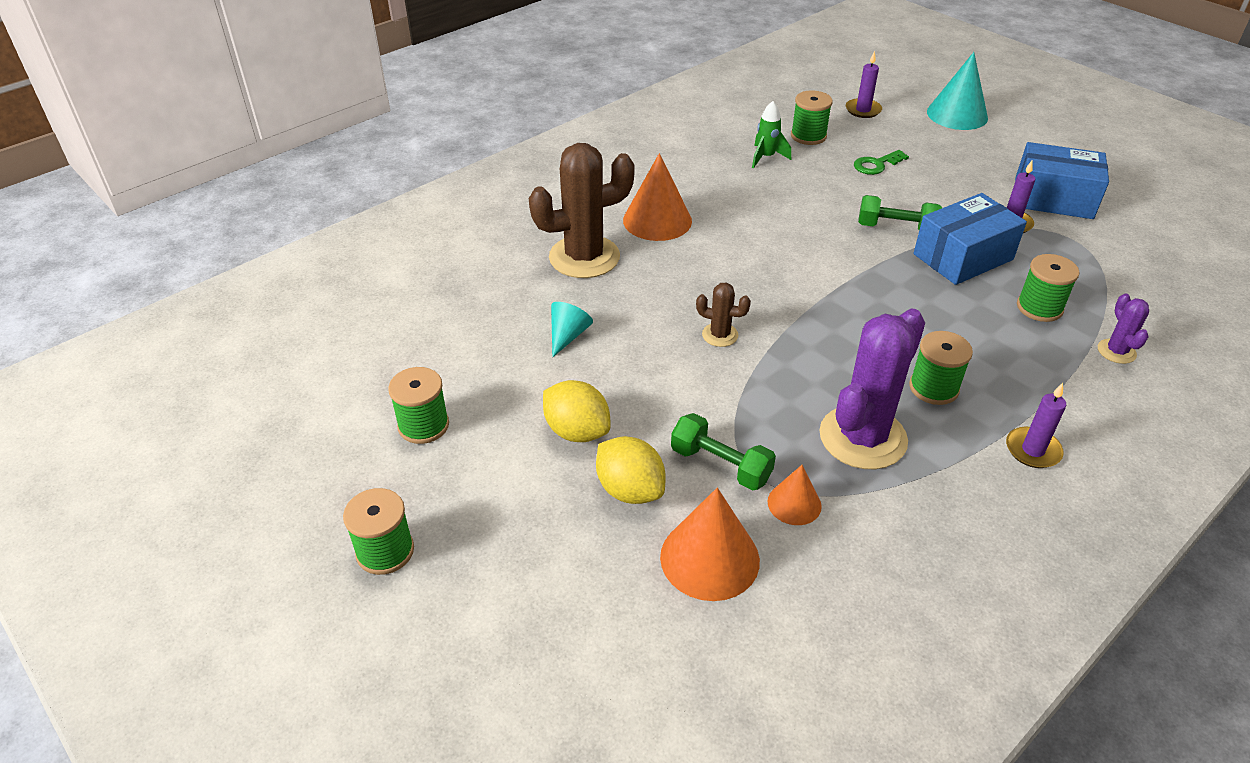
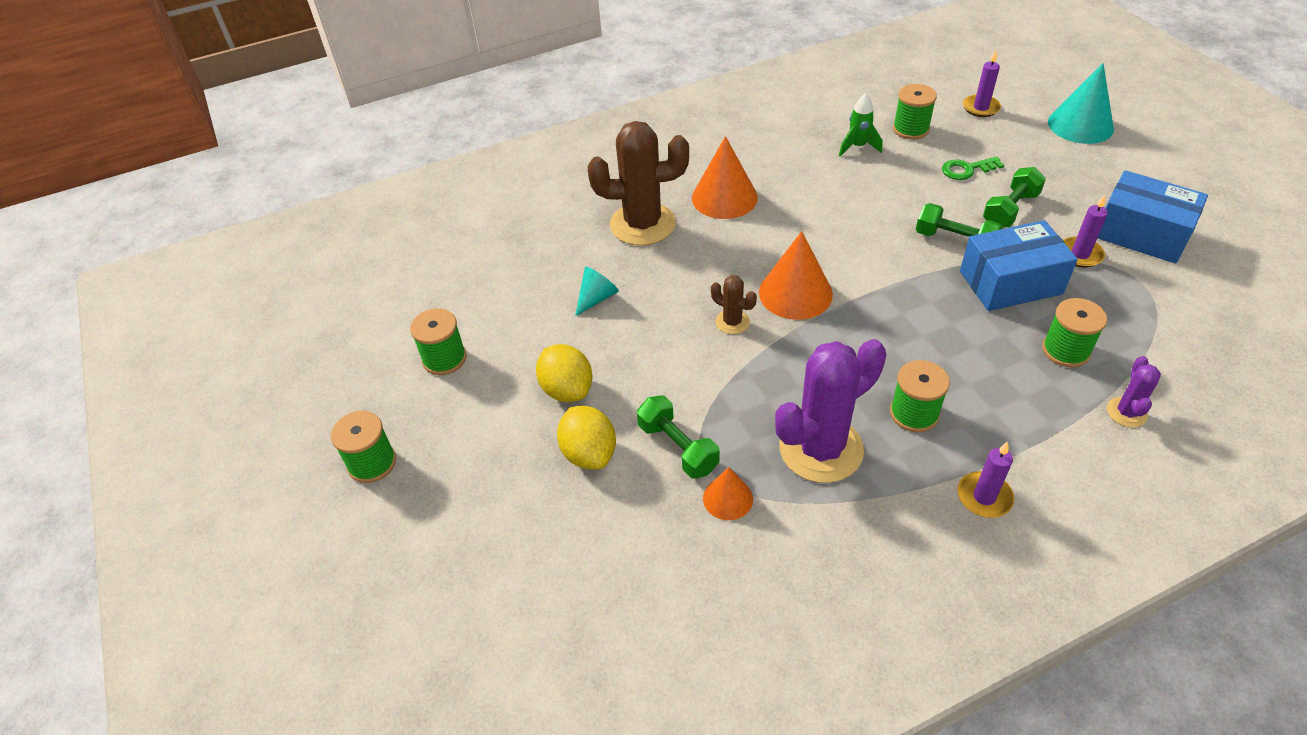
camera: 20 degrees right, 5 degrees up
orange cone [660,488,760,601] -> orange cone moved to [759,231,833,320]
none -> green dumbbell [983,167,1046,227]

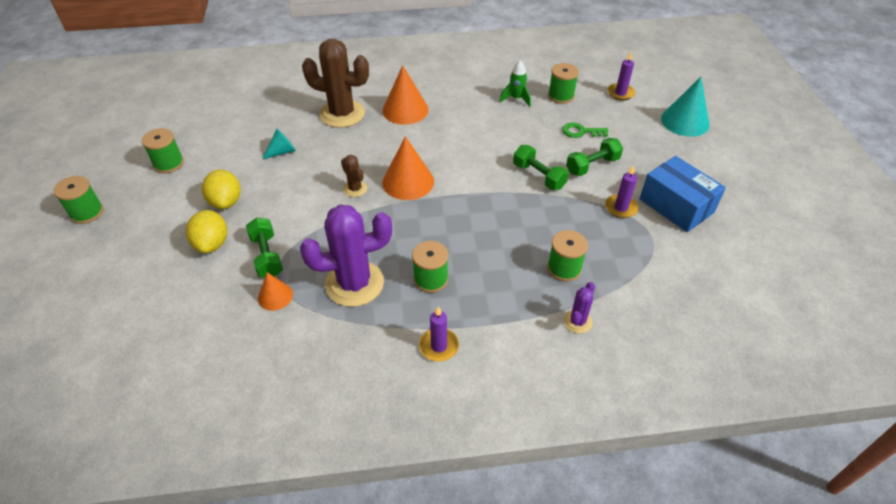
camera: 15 degrees right, 0 degrees up
blue box [960,220,1078,311] -> none

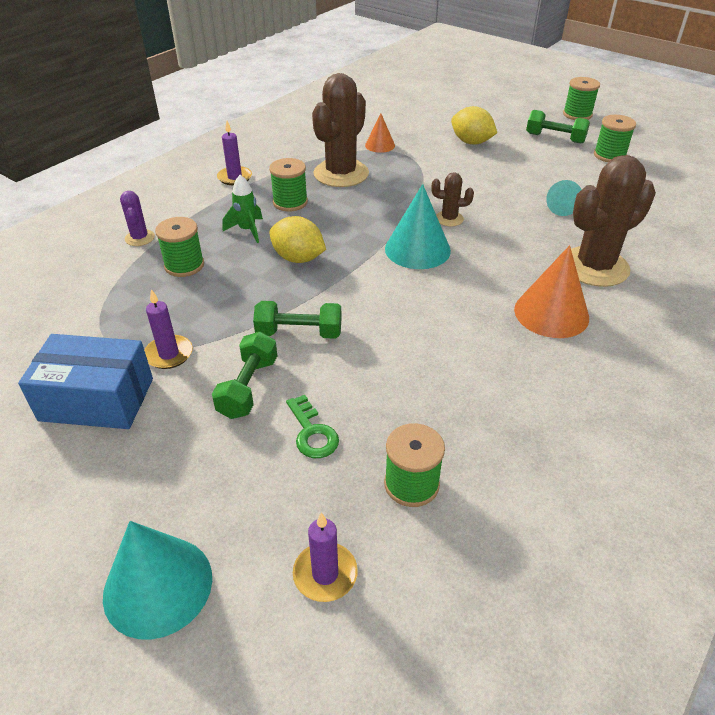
camera: 135 degrees right, 5 degrees down
yellow lemon [202,170,241,209] -> yellow lemon moved to [269,216,326,263]
green dumbbell [246,217,283,278] -> green dumbbell moved to [526,110,590,144]
purple cactus [300,205,392,307] -> brown cactus [312,73,369,187]
orange cone [382,136,434,200] -> turquoise cone [385,184,451,269]
green rocket [499,60,531,107] -> green rocket moved to [223,175,263,243]
green key [562,123,608,138] -> green key turned 105 degrees clockwise [286,395,339,458]

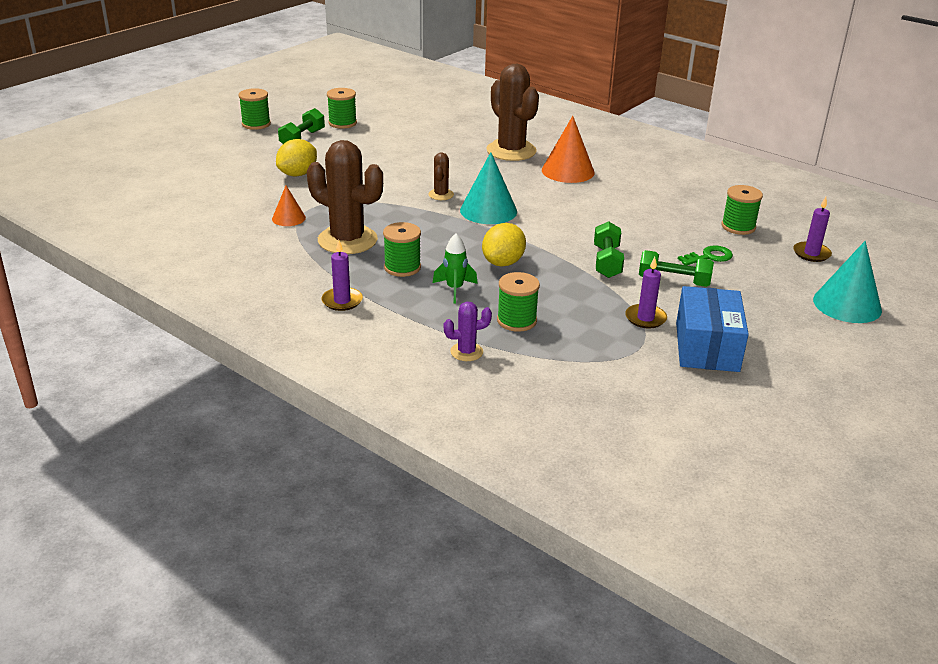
camera: 90 degrees left, 10 degrees down
turquoise cone [546,180,582,216] -> none

